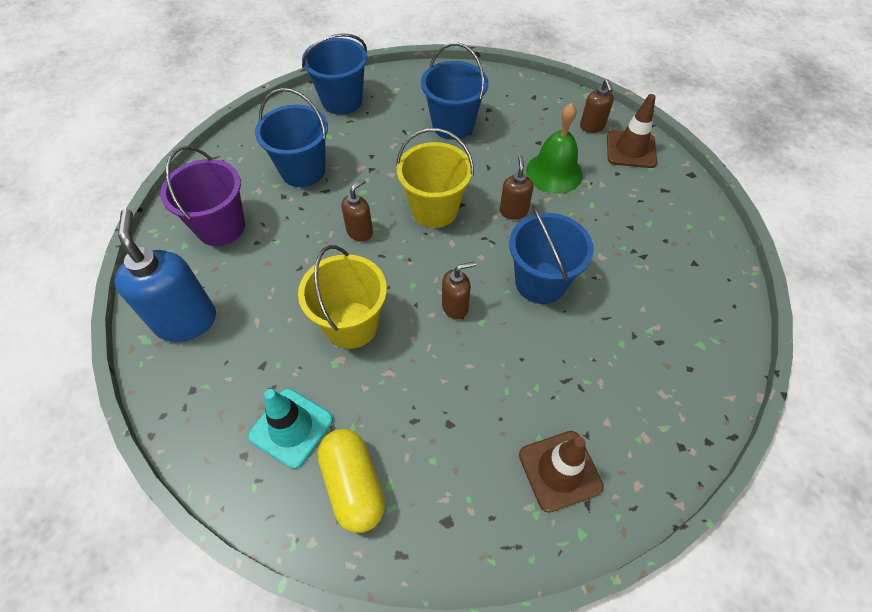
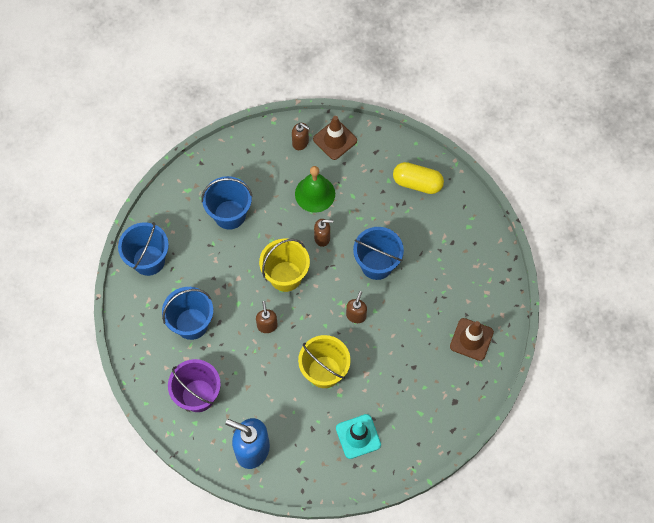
camera: 50 degrees left, 10 degrees up
yellow capsule [317,429,385,533] -> yellow capsule moved to [393,162,444,194]
brown soap dispenser [500,155,533,220] -> brown soap dispenser turned 135 degrees clockwise [314,219,333,247]

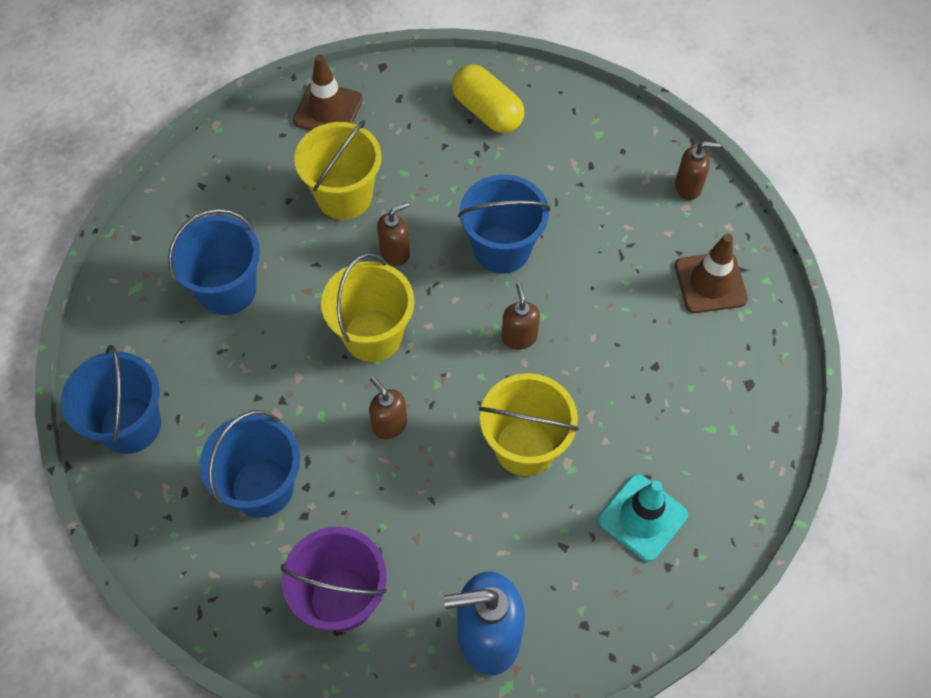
camera: 30 degrees left, 5 degrees down
brown soap dispenser [292,123,310,150] -> brown soap dispenser moved to [675,141,721,200]
green bell [295,166,335,213] -> yellow bucket [294,120,382,220]
yellow capsule [393,162,444,194] -> yellow capsule turned 60 degrees clockwise [452,64,524,133]

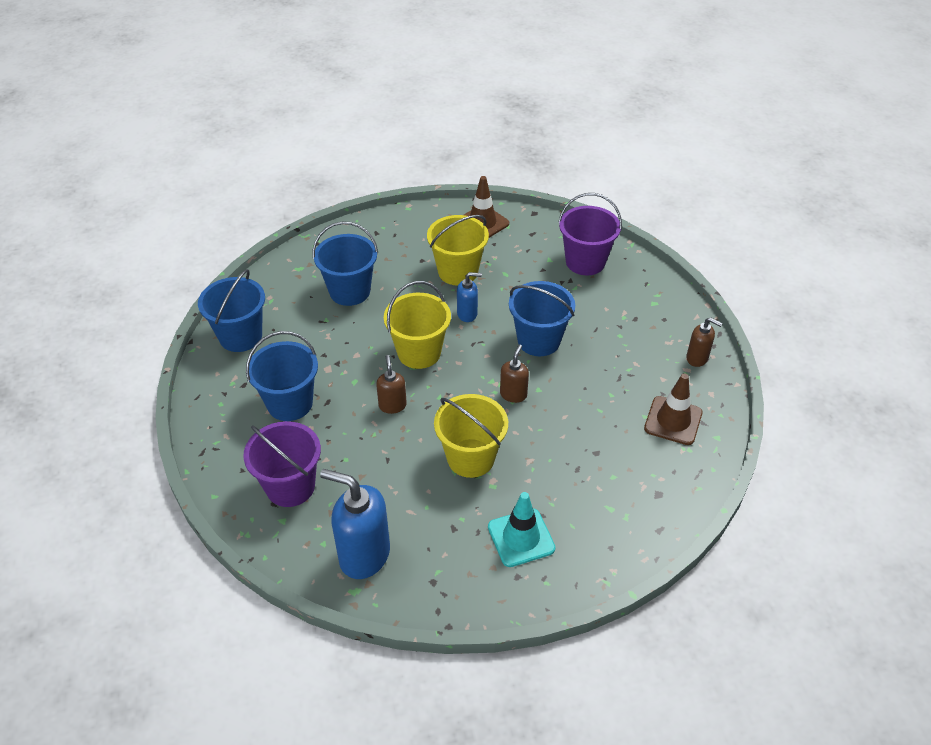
camera: 30 degrees right, 15 degrees down
brown soap dispenser [377,202,410,266] -> blue soap dispenser [457,272,482,322]
yellow capsule [452,64,524,133] -> purple bucket [558,193,622,276]

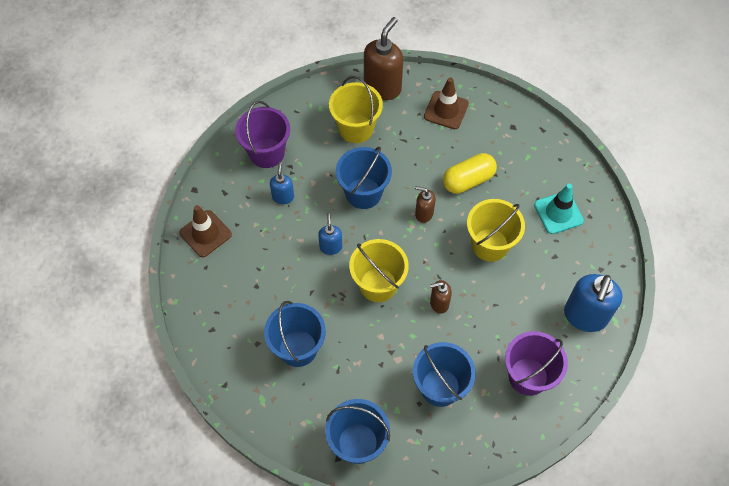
camera: 90 degrees left, 15 degrees up
yellow bucket [427,215,489,285] -> yellow bucket moved to [329,76,383,143]
brown soap dispenser [686,317,723,367] -> brown soap dispenser [364,17,403,100], size x1.90
none -> blue soap dispenser [270,162,294,204]
none -> yellow capsule [443,153,497,194]

